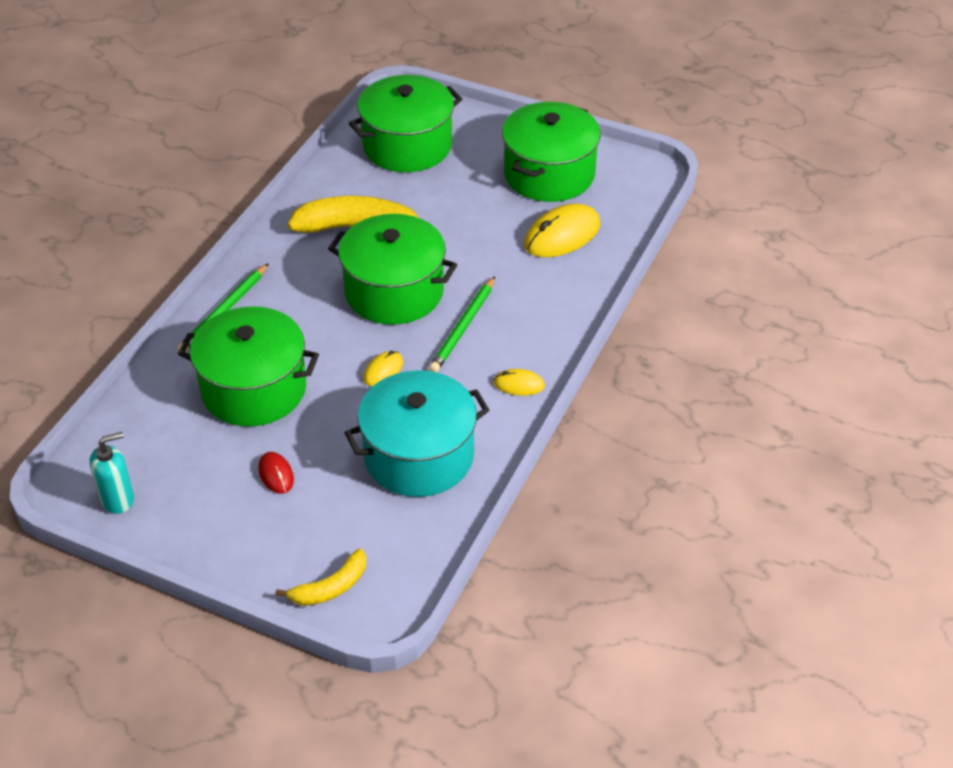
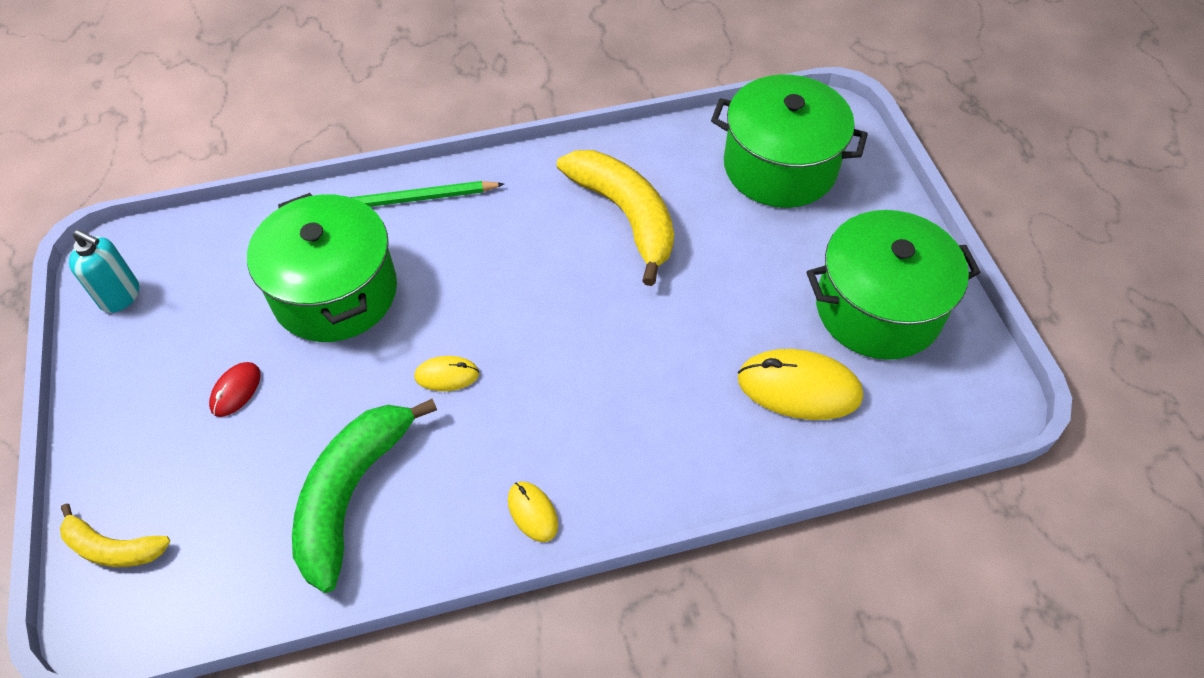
camera: 50 degrees right, 10 degrees up
green pot [328,214,457,325] -> none
turquoise pot [345,370,489,497] -> green banana [292,399,437,593]
green pencil [429,276,495,372] -> none

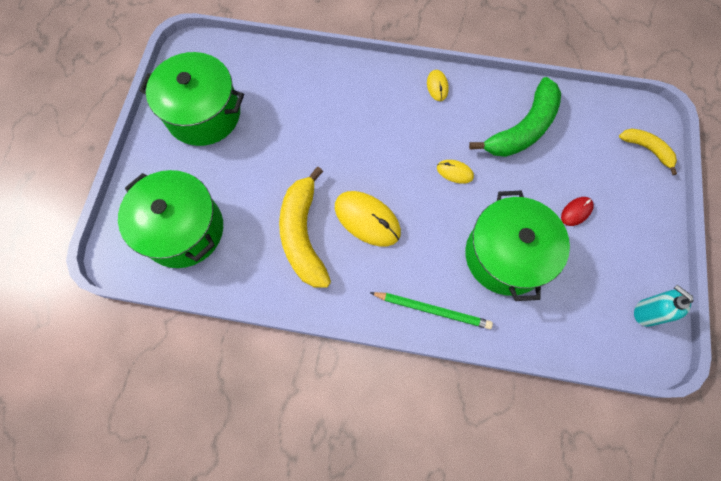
camera: 155 degrees left, 15 degrees up
yellow mouse [738,349,863,420] -> yellow mouse moved to [335,191,401,246]

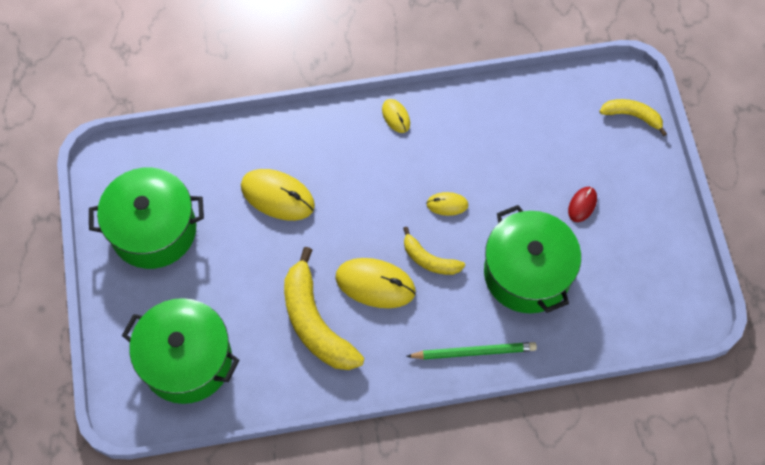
camera: 20 degrees left, 5 degrees down
green banana [469,77,561,157] -> none
turquoise soap dispenser [634,285,694,327] -> none
none -> yellow mouse [241,169,315,221]
none -> yellow banana [403,227,465,275]

